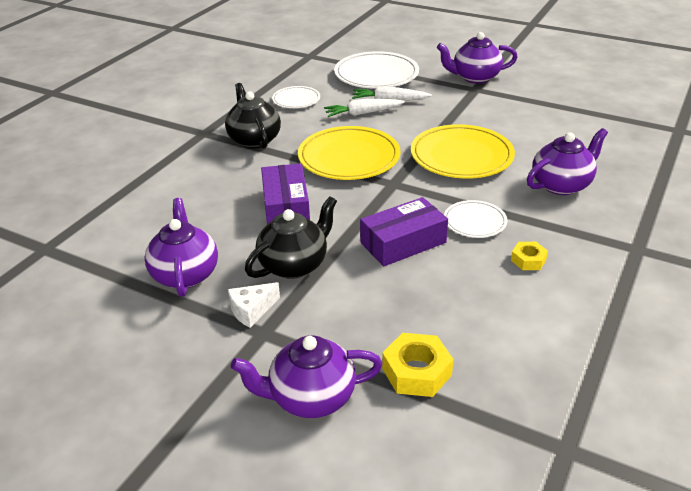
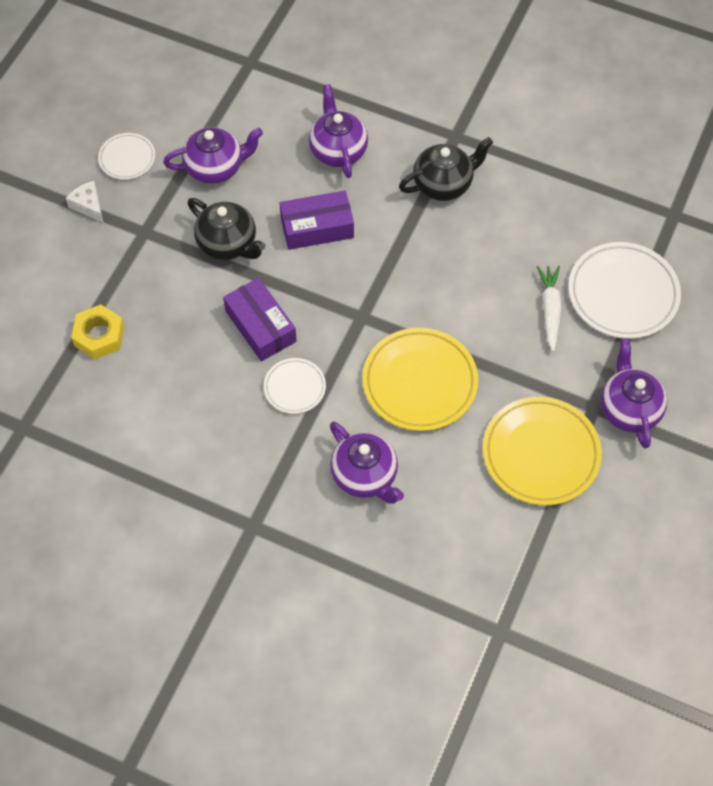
camera: 85 degrees right, 25 degrees up
white cheese [228,282,280,328] -> white cheese moved to [66,181,103,223]
purple teapot [231,335,383,418] -> purple teapot moved to [309,84,368,178]
white plate [272,86,320,108] -> white plate moved to [98,133,155,180]
yellow plate [298,126,401,180] -> yellow plate moved to [483,397,602,505]
white carrot [324,99,405,117] -> none
yellow nut [511,242,548,270] -> none

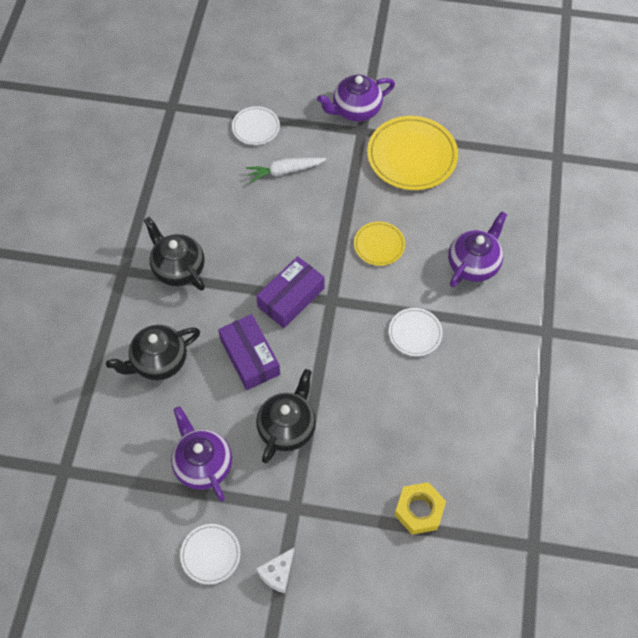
camera: 105 degrees left, 0 degrees up
purple box [223,278,297,361] -> purple box moved to [256,256,325,328]
purple teapot [309,84,368,178] -> black teapot [106,325,200,380]
yellow plate [362,328,478,431] -> yellow plate [354,222,405,266], size x0.54
white plate [568,242,681,339] -> white plate [232,106,280,145], size x0.54

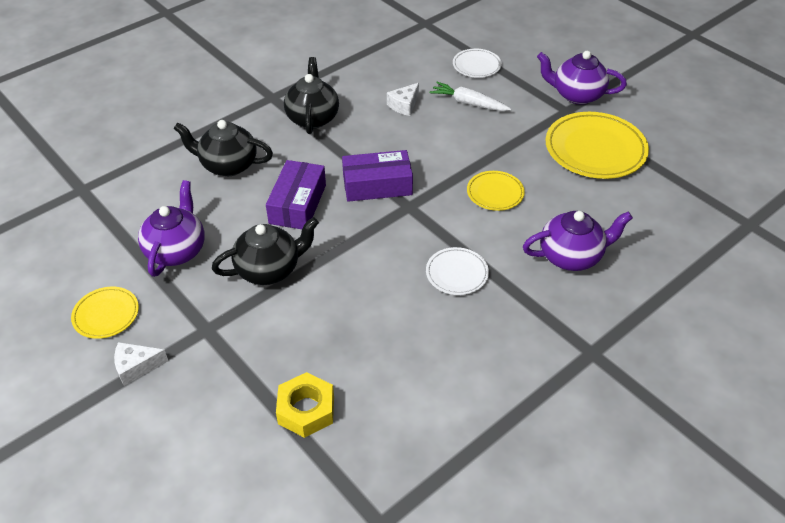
camera: 40 degrees right, 15 degrees down
white plate [180,524,241,584] -> yellow plate [71,287,139,339]
none -> white cheese [387,83,419,116]

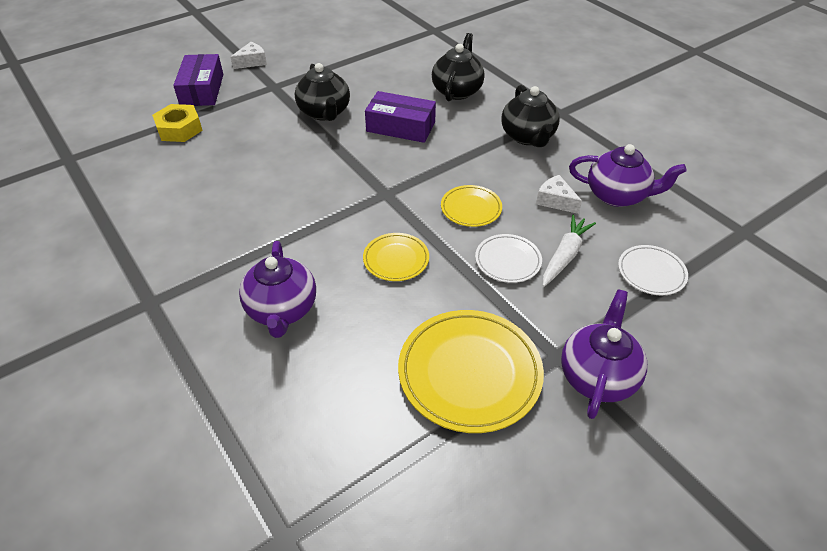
camera: 95 degrees right, 0 degrees up
yellow plate [71,287,139,339] -> yellow plate moved to [441,185,502,227]
white cheese [114,342,168,386] -> white cheese turned 60 degrees clockwise [230,42,267,69]
purple teapot [138,180,205,277] -> purple teapot moved to [569,144,687,207]
black teapot [284,57,339,134] -> black teapot turned 75 degrees clockwise [501,85,560,147]
purple box [342,150,413,202] -> purple box moved to [173,54,223,106]
white plate [426,247,489,295] -> white plate moved to [475,234,542,283]

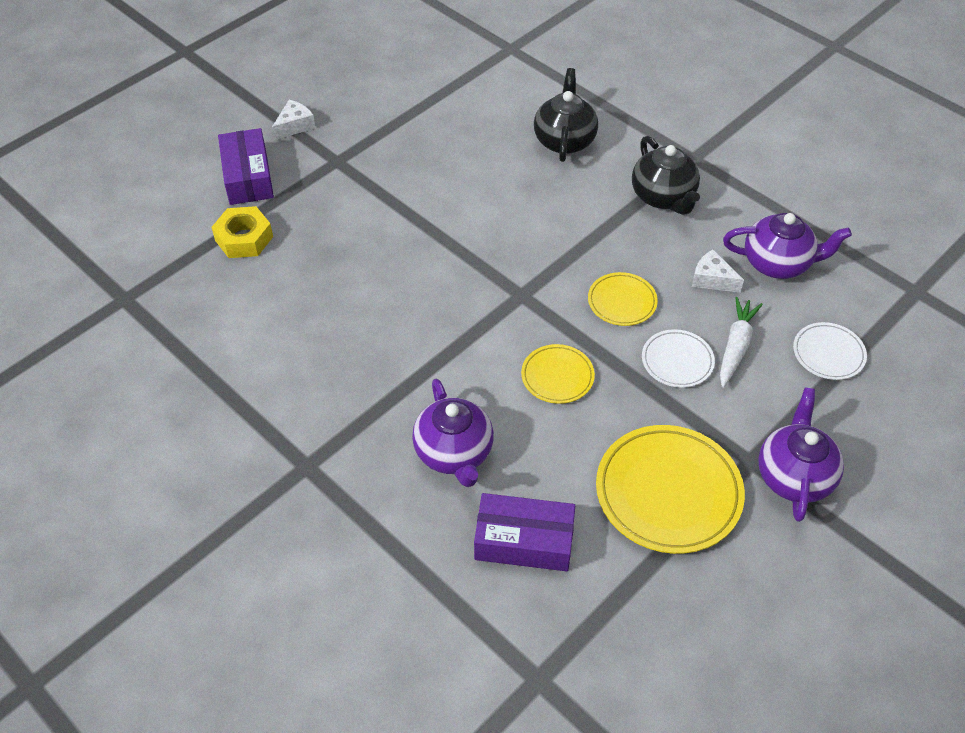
camera: 10 degrees left, 5 degrees up
black teapot [295,63,350,121] -> none
purple box [365,91,436,143] -> purple box moved to [474,493,575,571]

